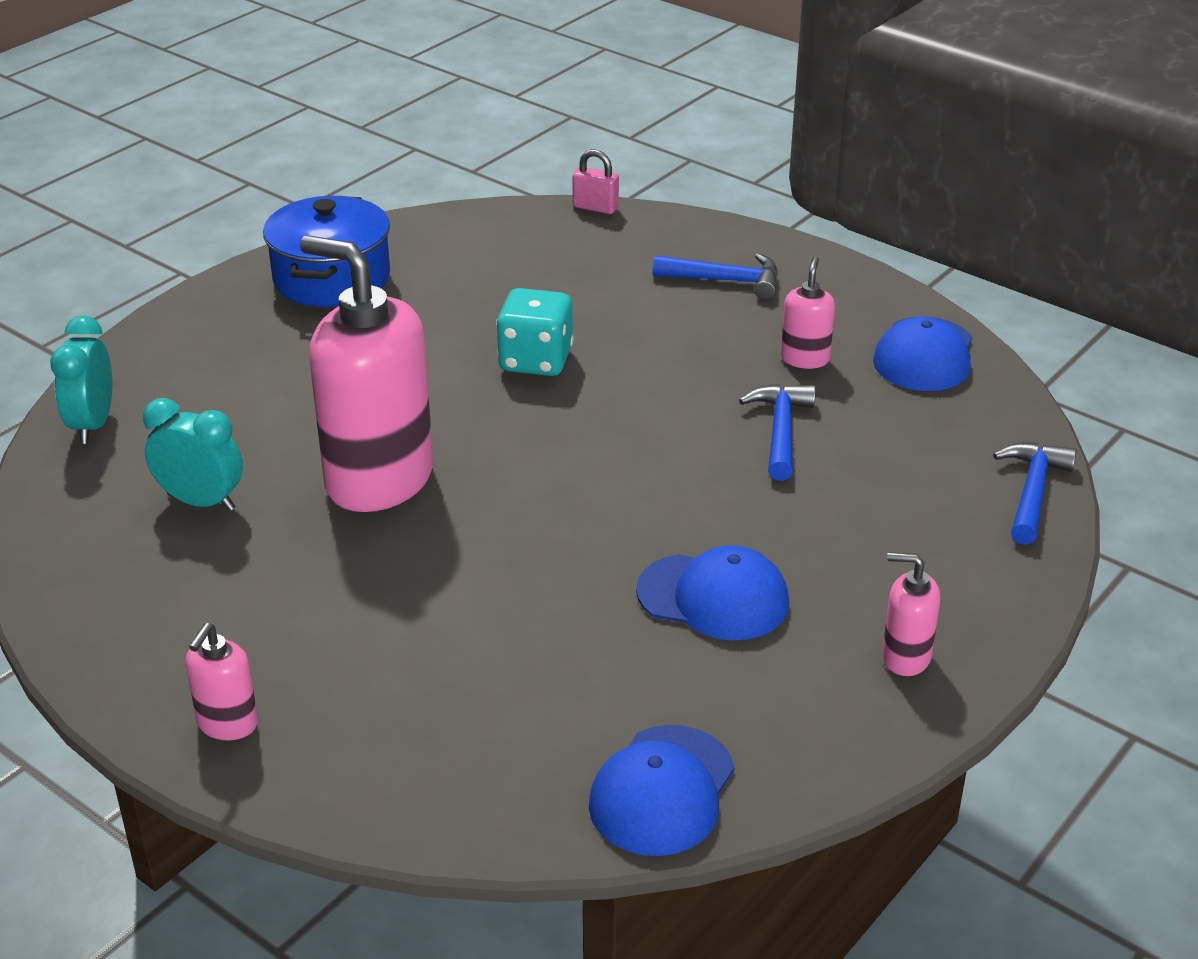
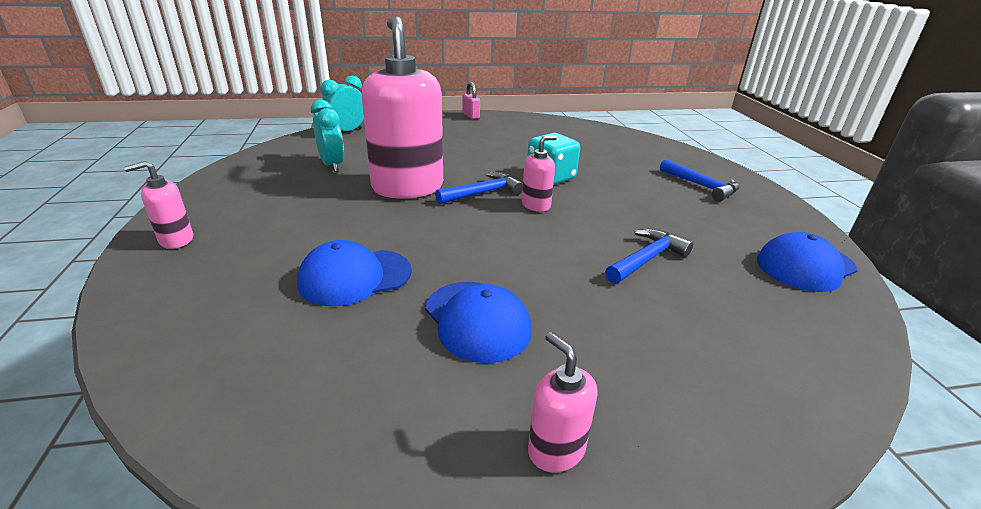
camera: 40 degrees right, 5 degrees down
blue pot [263,195,390,307] -> none
pink padlock [572,149,619,214] -> pink padlock moved to [463,82,480,119]
blue cap [589,725,735,856] -> blue cap moved to [297,240,412,306]
pink soap dispenser [781,256,835,369] -> pink soap dispenser moved to [522,135,557,212]
blue hammer [993,443,1077,545] -> blue hammer moved to [435,172,523,204]

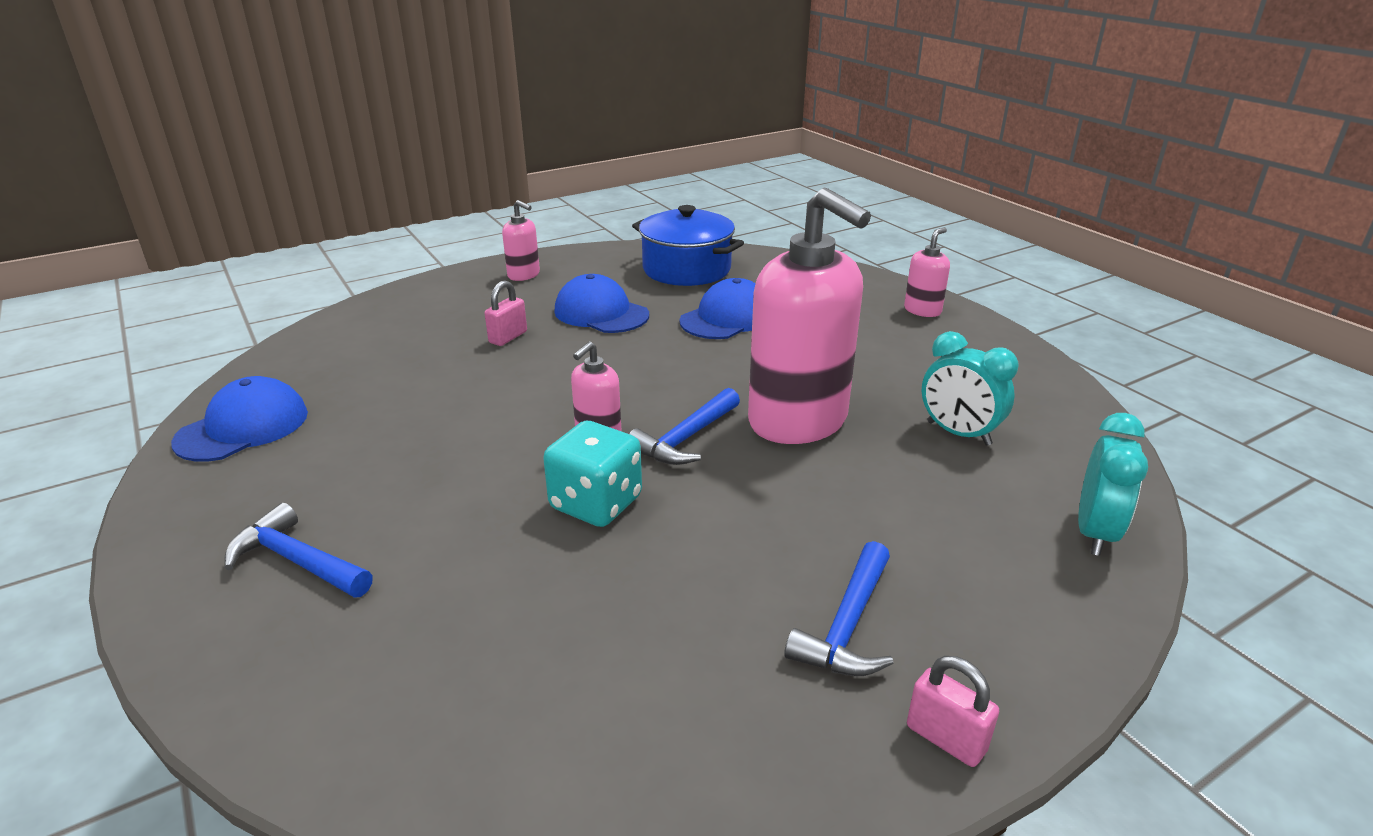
camera: 160 degrees right, 0 degrees up
blue hammer [605,229,693,284] -> blue hammer moved to [784,541,894,676]
none -> pink padlock [485,281,527,346]
none -> blue pot [632,205,744,286]

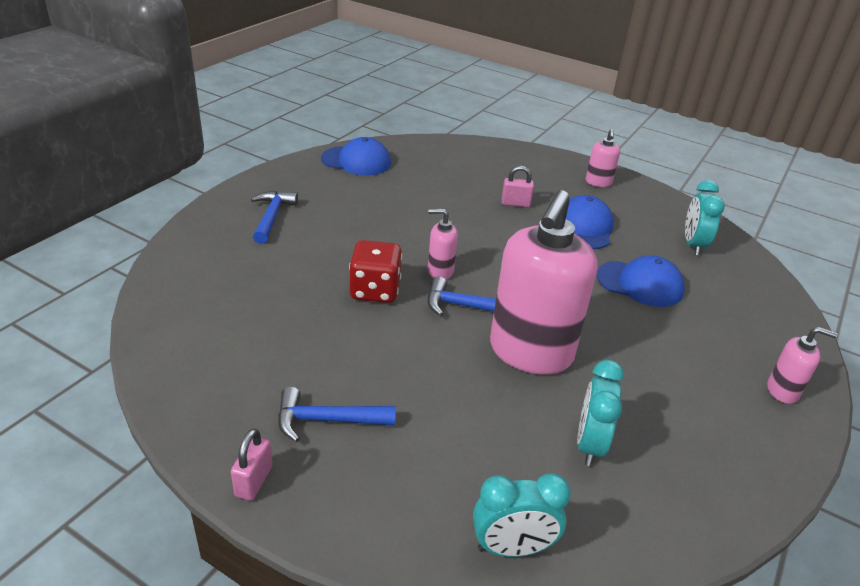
camera: 60 degrees right, 5 degrees up
turquoise dice [543,421,642,527] -> red dice [349,240,402,303]
blue pot [632,205,744,286] -> turquoise clock [685,180,725,255]

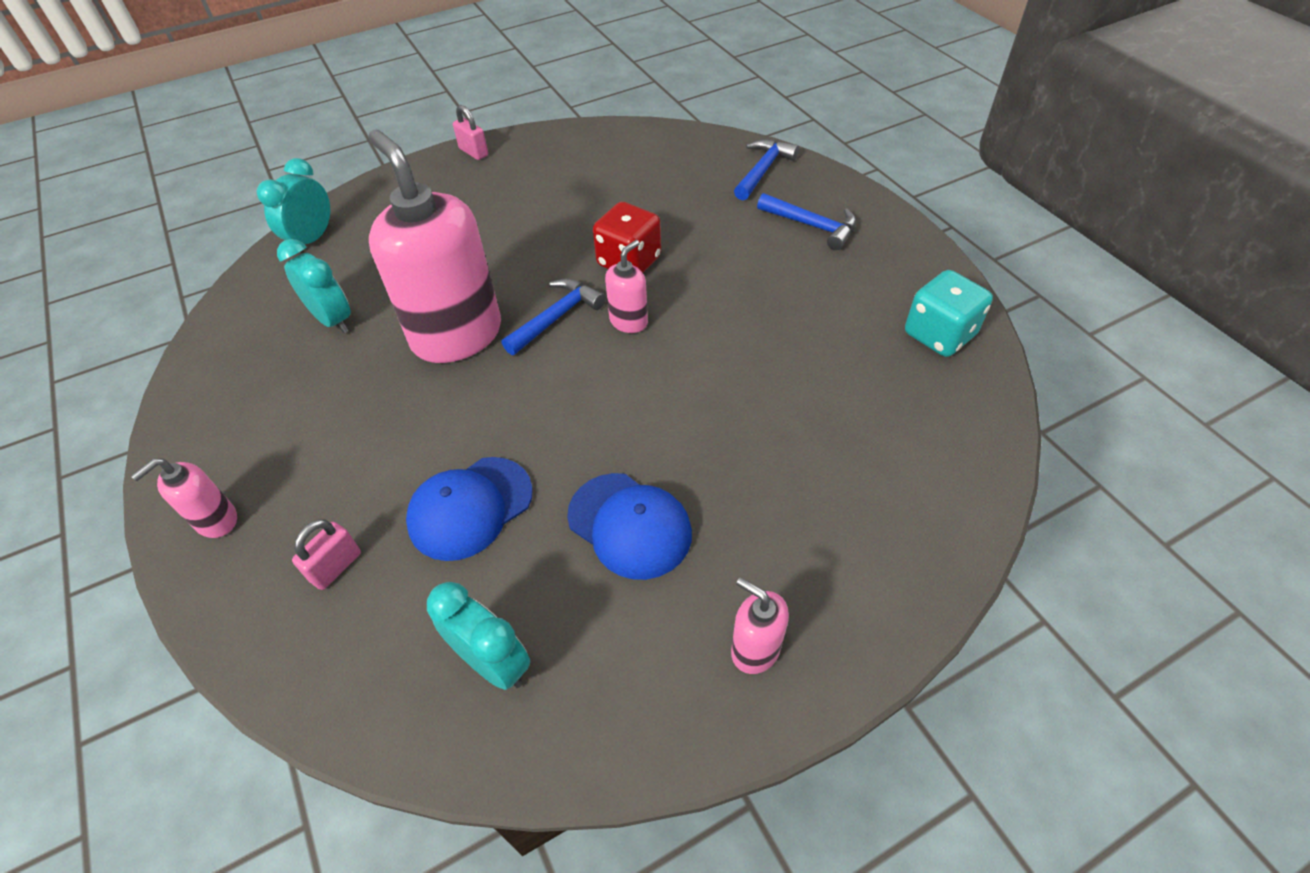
camera: 125 degrees right, 15 degrees up
blue hammer [278,387,396,442] -> blue hammer moved to [734,139,799,200]
blue cap [321,137,391,176] -> turquoise dice [905,270,993,357]
pink padlock [501,166,534,207] -> pink padlock moved to [292,519,361,590]

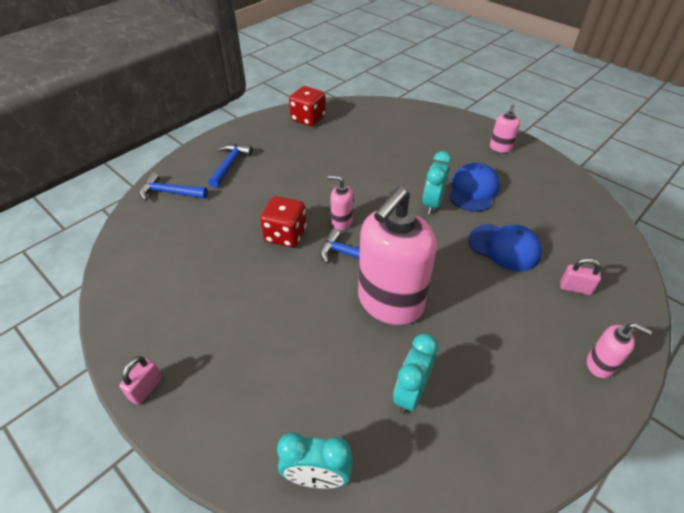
camera: 110 degrees left, 5 degrees down
turquoise clock [427,582,531,690] -> turquoise clock moved to [423,151,452,214]
turquoise dice [905,270,993,357] -> red dice [289,86,326,126]

